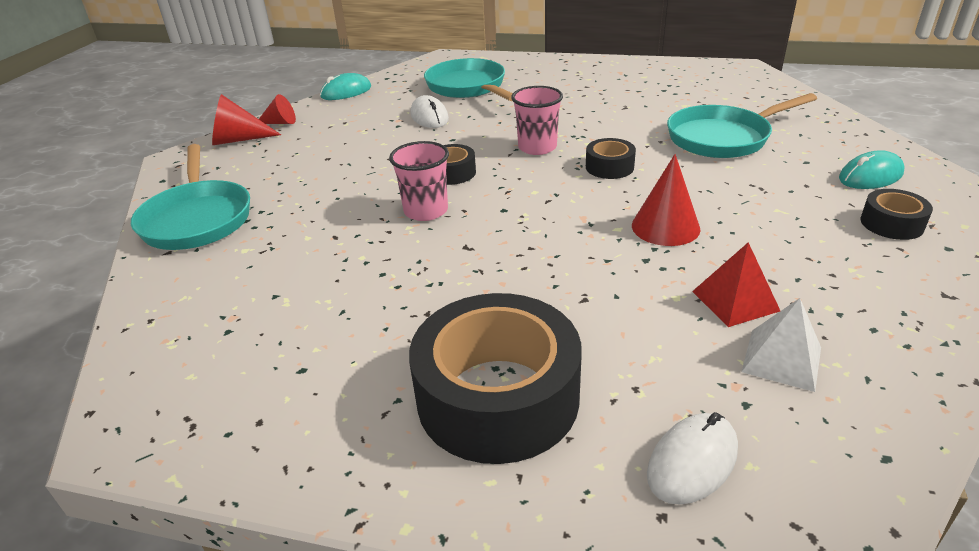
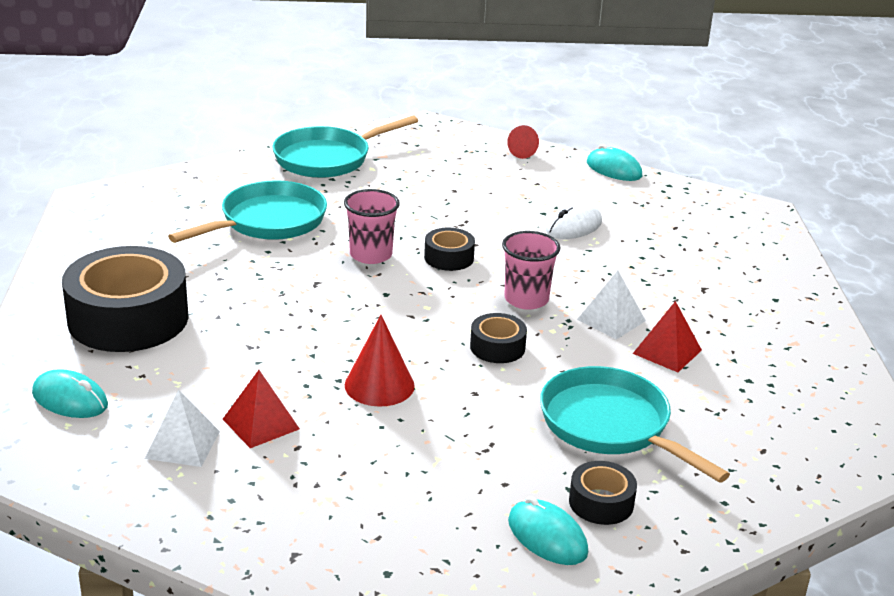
camera: 70 degrees right, 5 degrees down
red cone [212,94,281,145] -> none
turquoise pan [424,58,513,101] -> turquoise pan moved to [168,180,327,243]
white mouse [647,412,738,505] -> turquoise mouse [32,369,108,418]
black tape [861,189,933,240] -> black tape moved to [569,461,637,525]
none -> white pyramid [577,271,646,340]
none -> red pyramid [633,301,702,372]

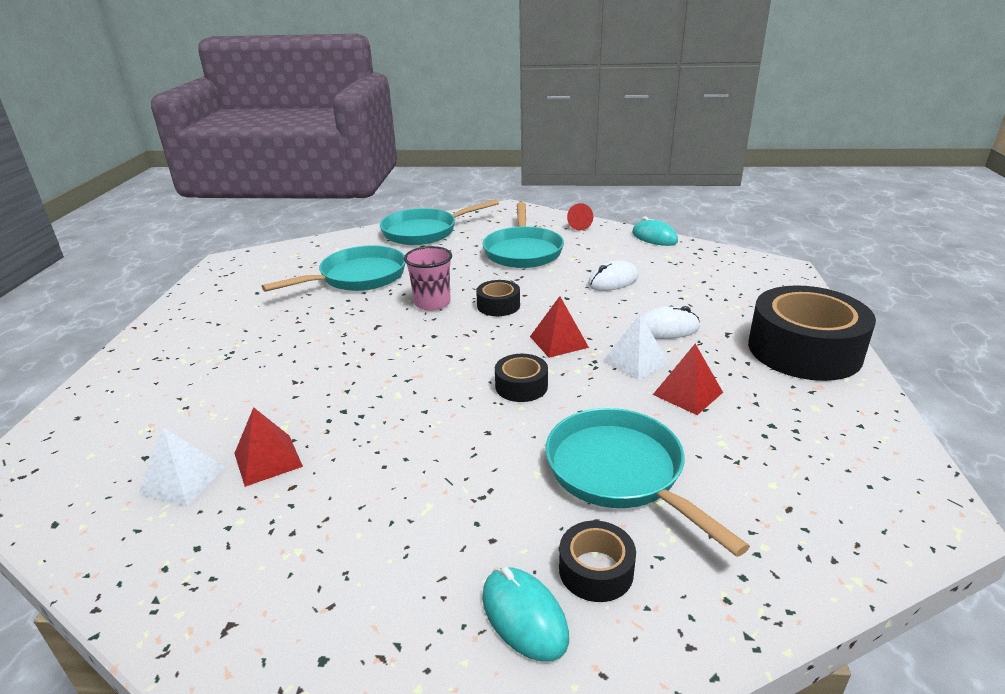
camera: 10 degrees right, 0 degrees up
turquoise mouse [32,369,108,418] -> none
black tape [62,246,188,352] -> black tape moved to [748,285,876,381]
red cone [345,315,415,407] -> none
pink cup [502,231,560,310] -> red pyramid [530,296,589,358]
none -> turquoise pan [482,202,564,268]
none -> white mouse [641,306,700,339]

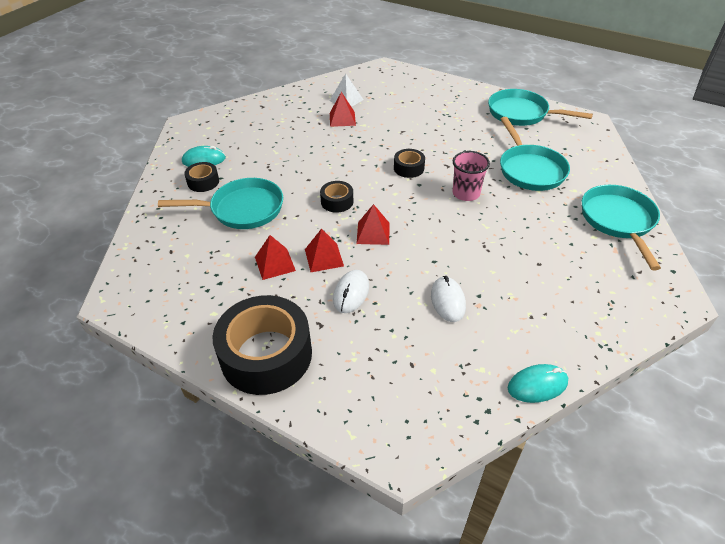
camera: 115 degrees right, 15 degrees up
black tape [476,280,520,316] -> black tape moved to [394,149,425,178]
turquoise pan [482,202,564,268] -> turquoise pan moved to [488,89,593,126]
red cone [567,203,593,231] -> none
white pyramid [603,314,669,380] -> red pyramid [305,228,344,272]

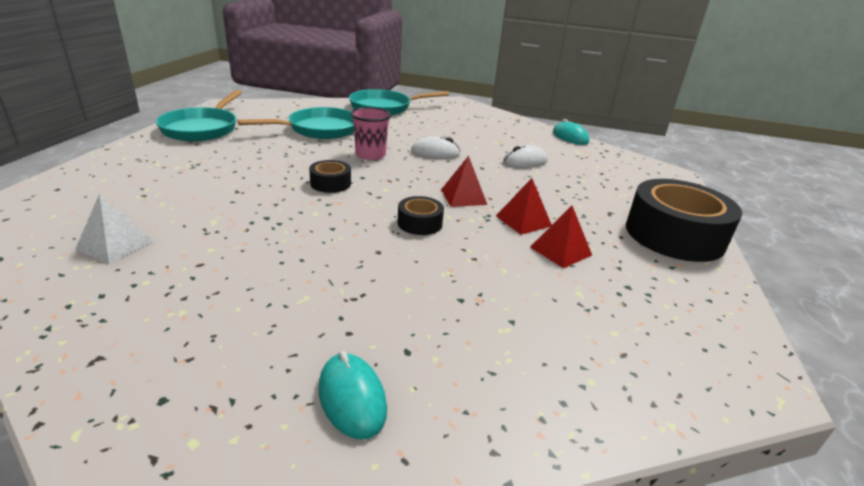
camera: 110 degrees left, 15 degrees down
turquoise pan [158,178,283,229] -> none
black tape [184,162,219,192] -> none
red pyramid [330,92,356,127] -> none
white mouse [333,270,369,313] -> white mouse moved to [411,136,460,159]

